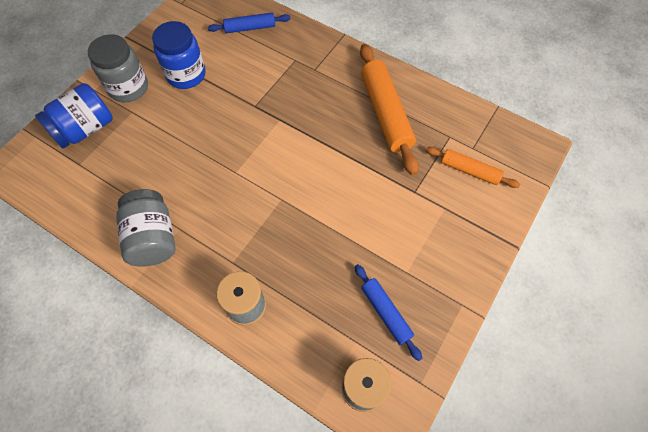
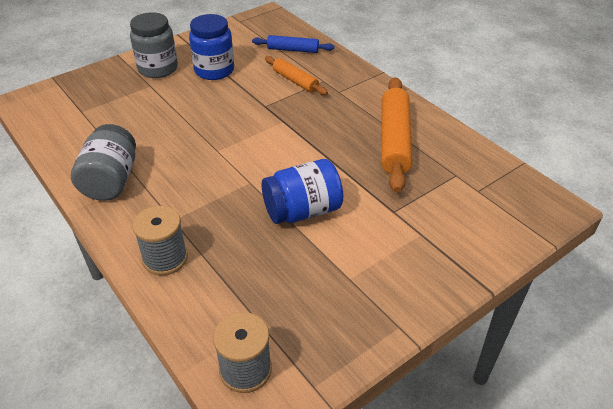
camera: 20 degrees right, 20 degrees down
blue jar [35,83,113,148] -> blue jar moved to [262,159,343,224]
blue rolling pin [355,264,423,361] -> none
orange rolling pin [426,147,520,188] -> orange rolling pin moved to [265,56,328,95]

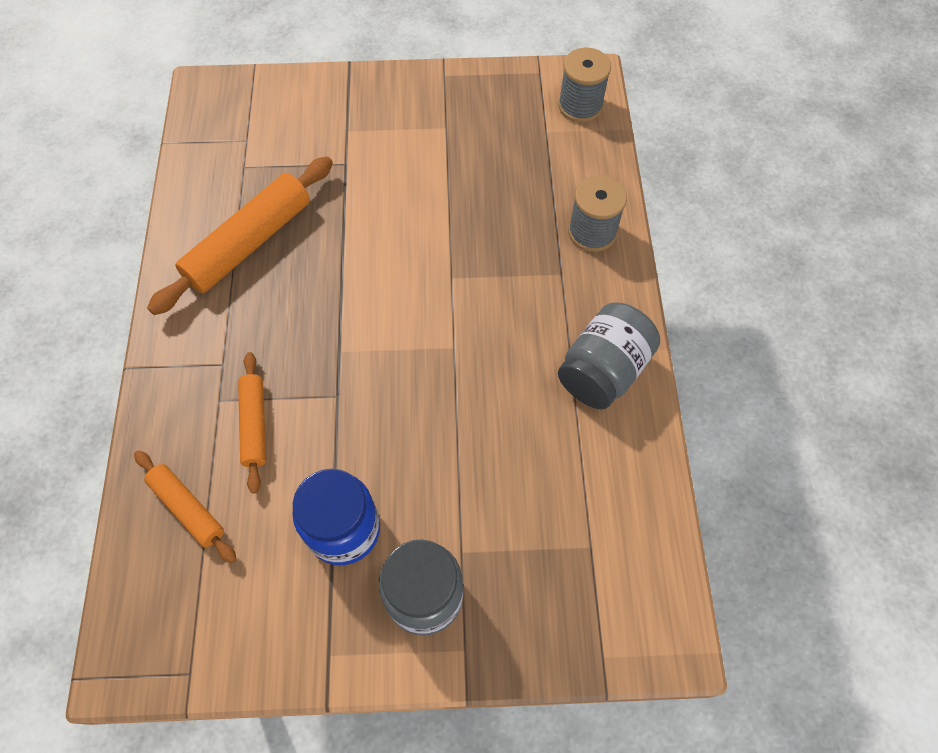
camera: 145 degrees left, 20 degrees up
blue rolling pin [252,35,335,53] -> orange rolling pin [134,451,236,563]
blue jar [262,159,343,224] -> none

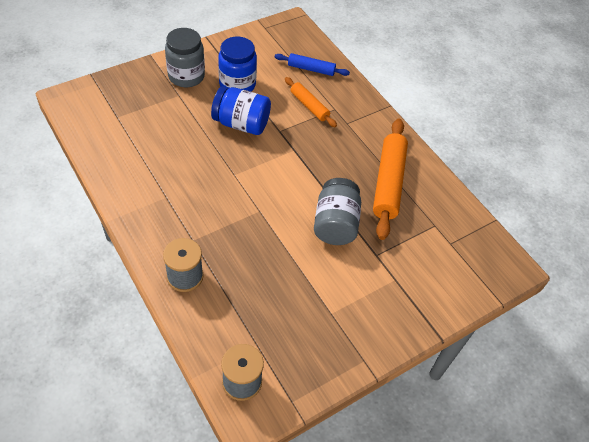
camera: 145 degrees right, 10 degrees down
orange rolling pin [134,451,236,563] -> blue rolling pin [275,53,350,76]
grey jar [558,302,660,409] -> grey jar moved to [314,178,361,245]
none -> blue jar [211,87,271,135]

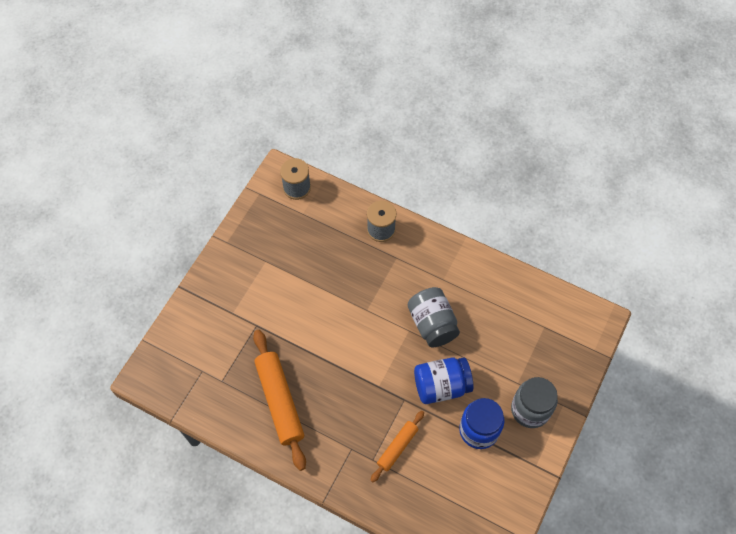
camera: 155 degrees right, 10 degrees up
blue rolling pin [275,53,350,76] -> none
orange rolling pin [285,77,337,127] -> orange rolling pin turned 75 degrees counterclockwise [370,411,424,482]
grey jar [314,178,361,245] -> grey jar moved to [408,287,460,347]

